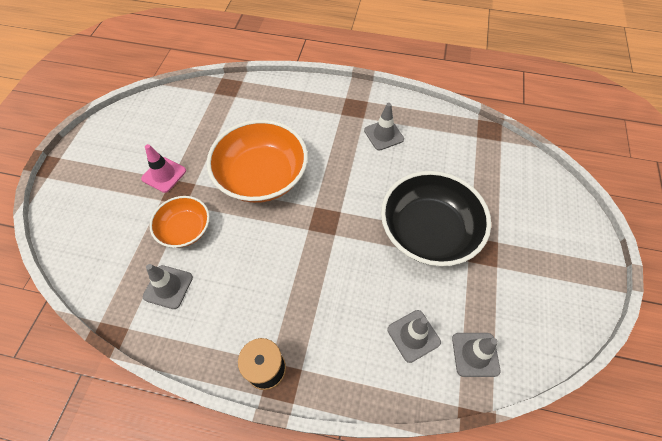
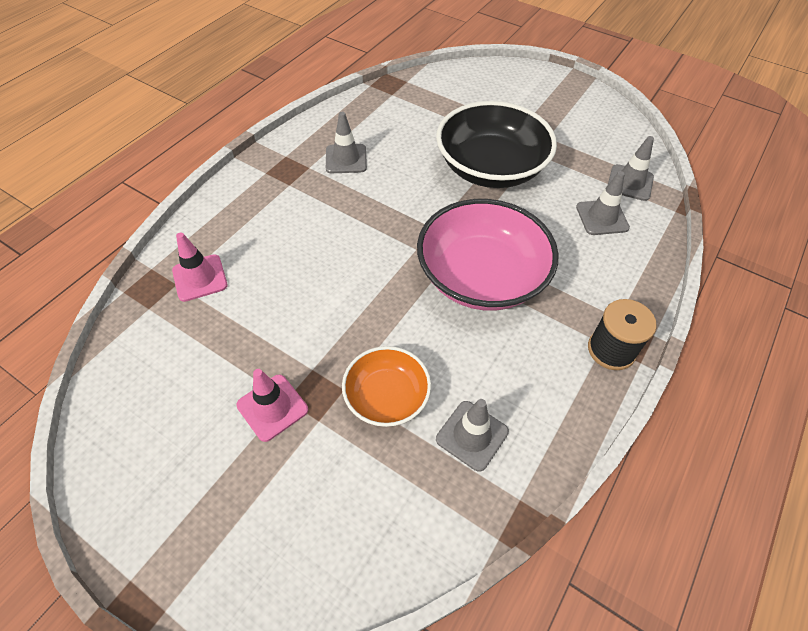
camera: 70 degrees left, 5 degrees down
orange bowl [207,120,308,203] -> none
none -> pink traffic cone [172,232,228,302]
none -> pink bowl [417,199,559,311]

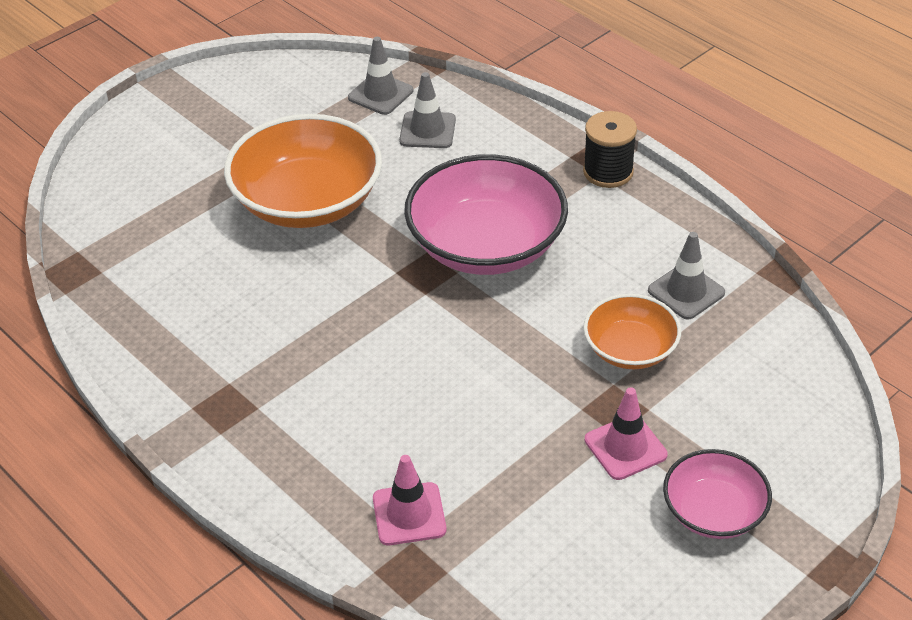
camera: 75 degrees left, 10 degrees down
grey traffic cone [326,112,367,173] -> none
black bowl [436,101,557,188] -> orange bowl [224,114,382,228]
none -> pink bowl [663,449,772,539]

